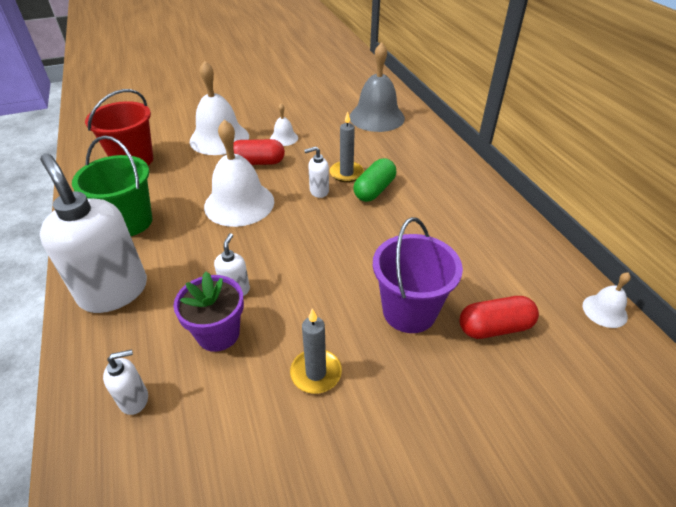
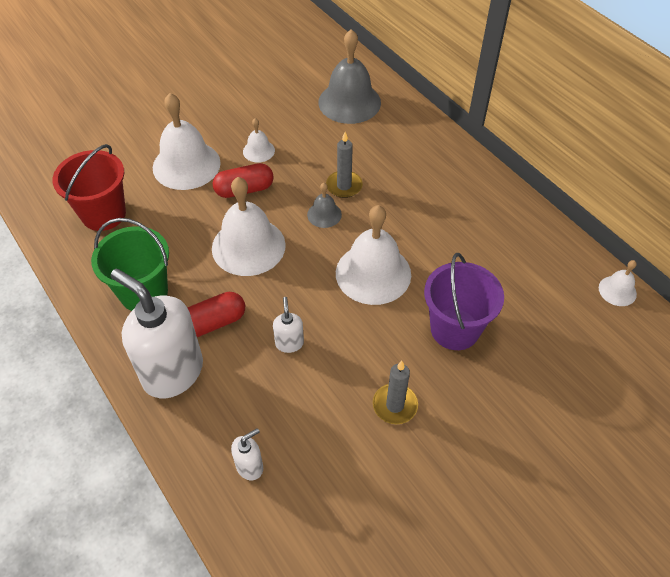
camera: 15 degrees left, 10 degrees up
purple flower pot [173,272,244,352] -> none
white soap dispenser [304,147,329,198] -> grey bell [307,183,342,228]
green capsule [353,158,396,202] -> none
red capsule [460,296,539,339] -> red capsule moved to [187,292,245,337]
none -> white bell [336,205,411,305]

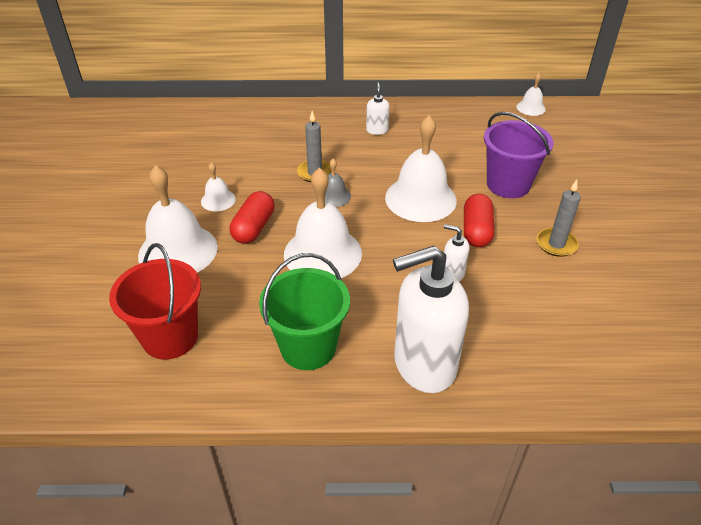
camera: 55 degrees left, 10 degrees down
red capsule [187,292,245,337] -> red capsule moved to [464,194,494,247]
white soap dispenser [231,428,263,480] -> white soap dispenser moved to [366,83,389,135]
grey bell [318,29,381,124] -> none

